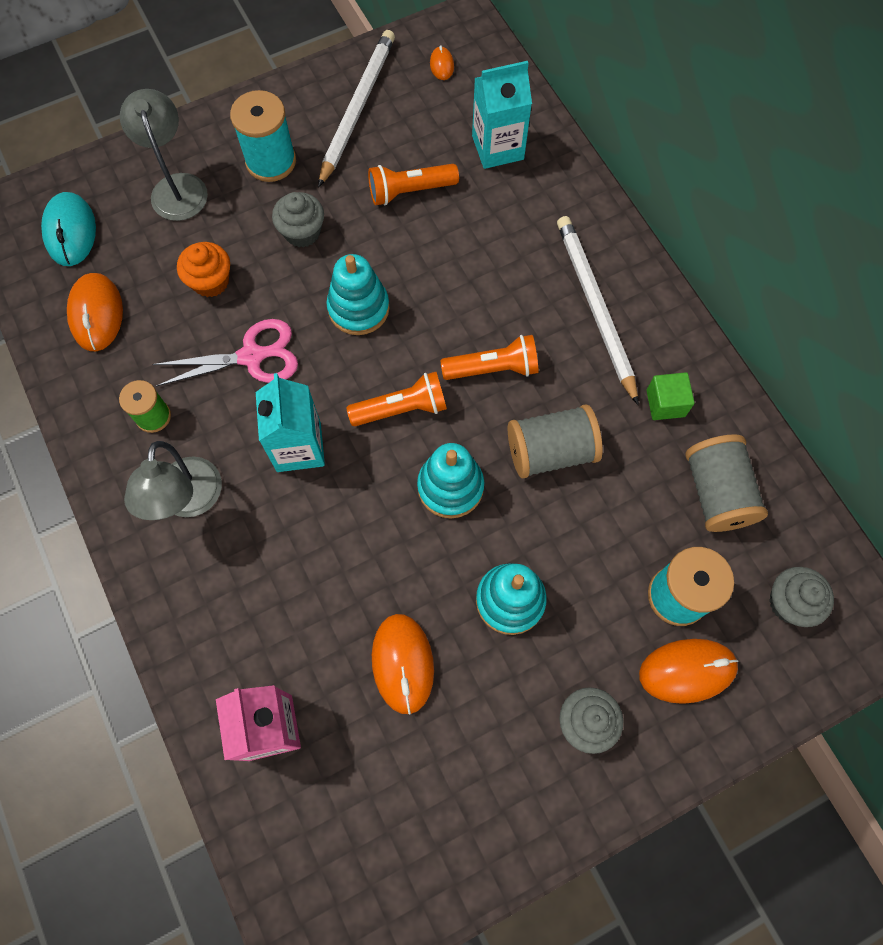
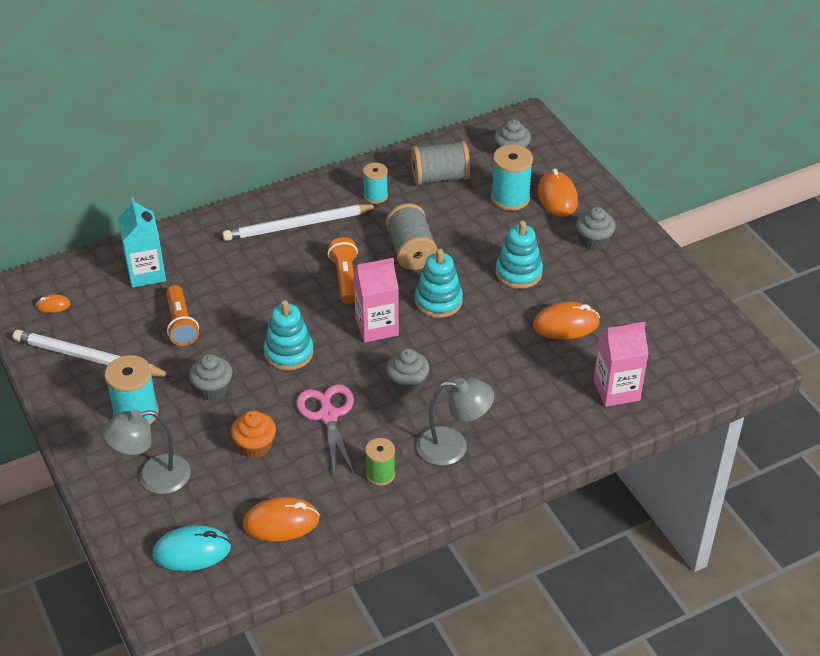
camera: 90 degrees left, 25 degrees down
turquoise carton [256,373,325,472] -> grey cupcake [386,348,429,395]
orange flashlight [346,372,447,426] -> pink carton [353,258,399,342]
green cube [646,372,695,420] -> turquoise spool [363,162,388,204]

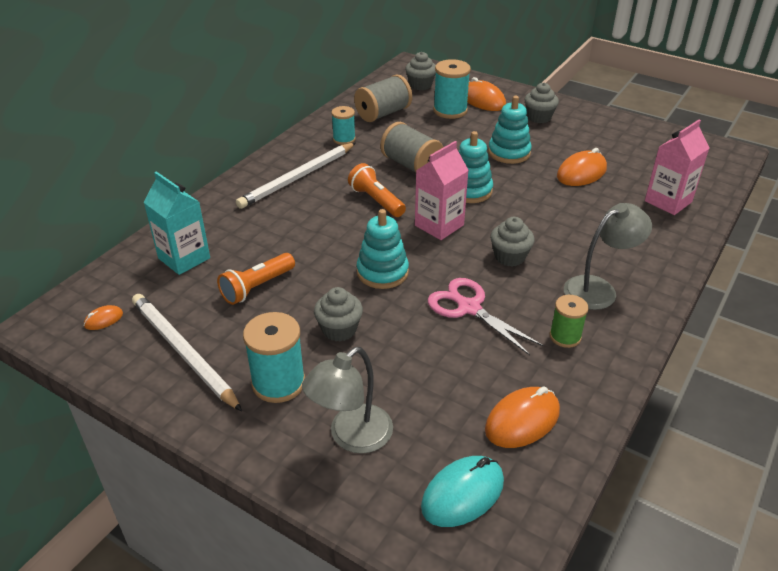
camera: 30 degrees left, 5 degrees down
white pencil [13,330,172,377] -> white pencil turned 60 degrees clockwise [132,294,242,411]
orange flashlight [166,285,199,346] -> orange flashlight turned 90 degrees clockwise [217,253,295,305]
orange cupcake [231,411,276,458] -> none

